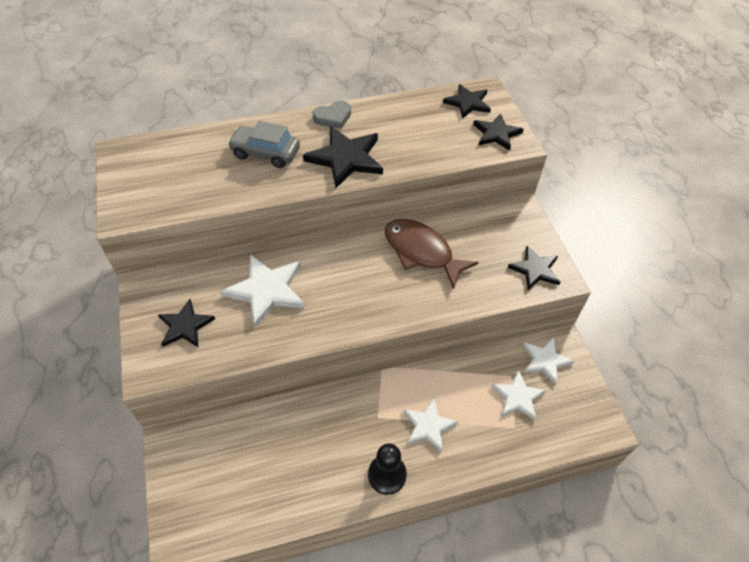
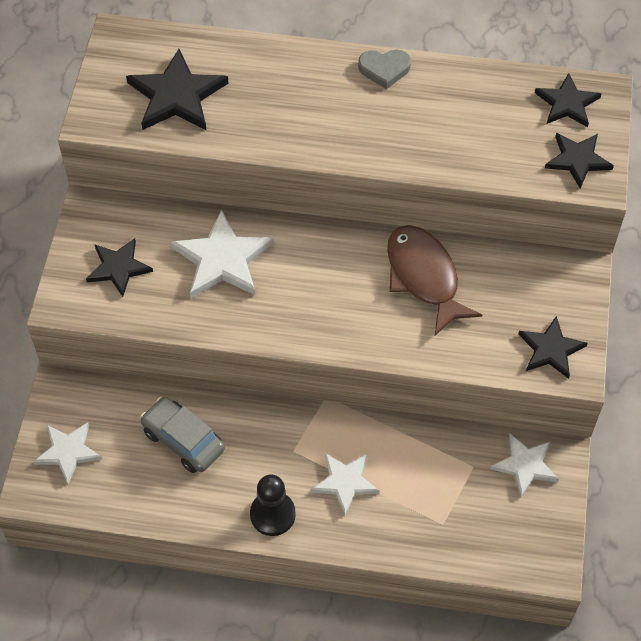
camera: 25 degrees right, 5 degrees up
grey car [228,121,300,168] -> grey car moved to [140,397,225,473]
black star [303,126,383,188] -> black star moved to [126,49,228,130]
white star [491,370,546,421] -> white star moved to [33,422,102,484]

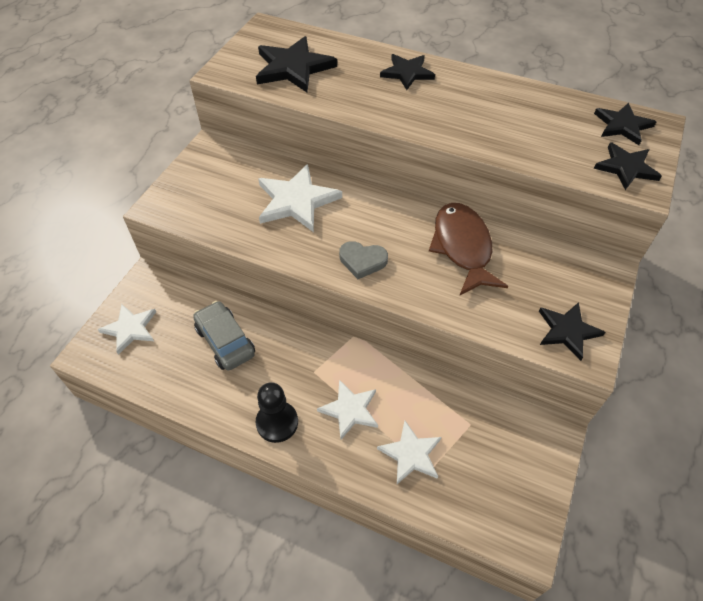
camera: 15 degrees right, 5 degrees down
black star [86,238,153,297] -> black star moved to [380,54,435,90]
grey heart [358,50,411,89] -> grey heart moved to [339,241,388,279]
white star [490,434,559,498] -> white star moved to [377,421,441,484]

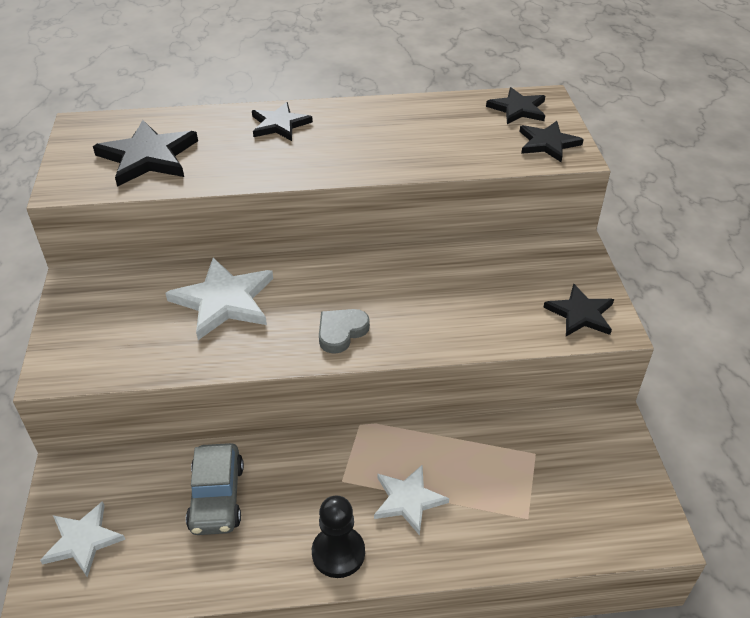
camera: 30 degrees left, 10 degrees down
grey car [193,301,255,370] -> grey car turned 120 degrees counterclockwise [186,443,244,535]
grey heart [339,241,388,279] -> grey heart turned 150 degrees clockwise [319,309,370,354]
white star [377,421,441,484] -> none
brown fish [429,203,508,295] -> none

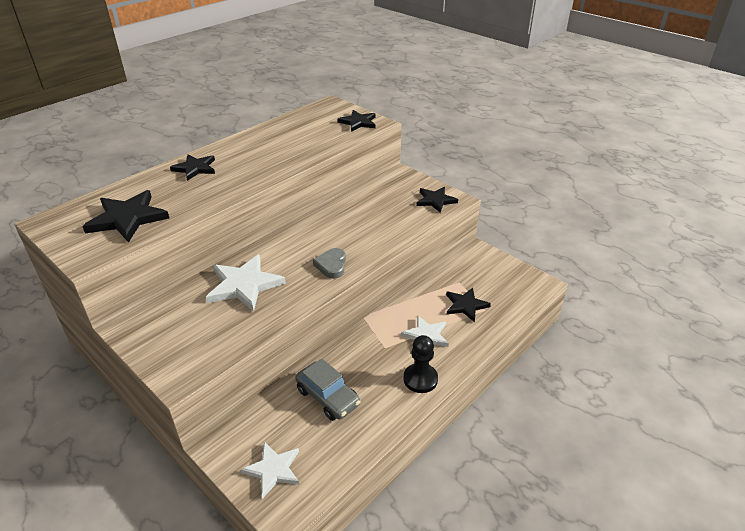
camera: 40 degrees left, 5 degrees down
black star [486,87,545,124] -> black star moved to [446,288,491,322]

